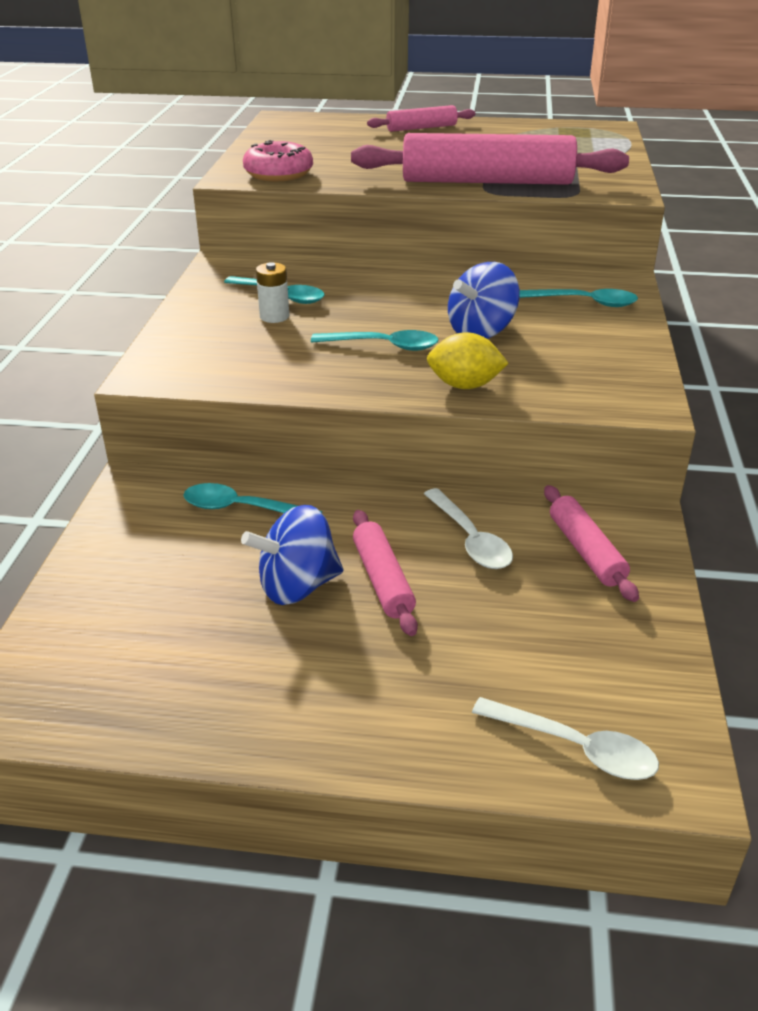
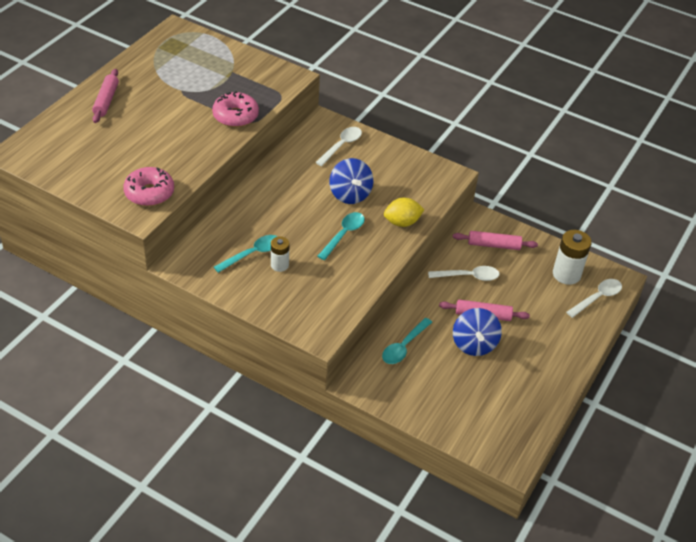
camera: 70 degrees left, 10 degrees up
pink rolling pin [351,133,629,185] -> pink donut [212,91,259,127]
yellow lemon [427,332,509,389] -> yellow lemon turned 45 degrees clockwise [384,198,425,227]
turquoise spoon [520,289,638,307] -> white spoon [315,127,362,166]
none -> white battery [553,230,592,285]

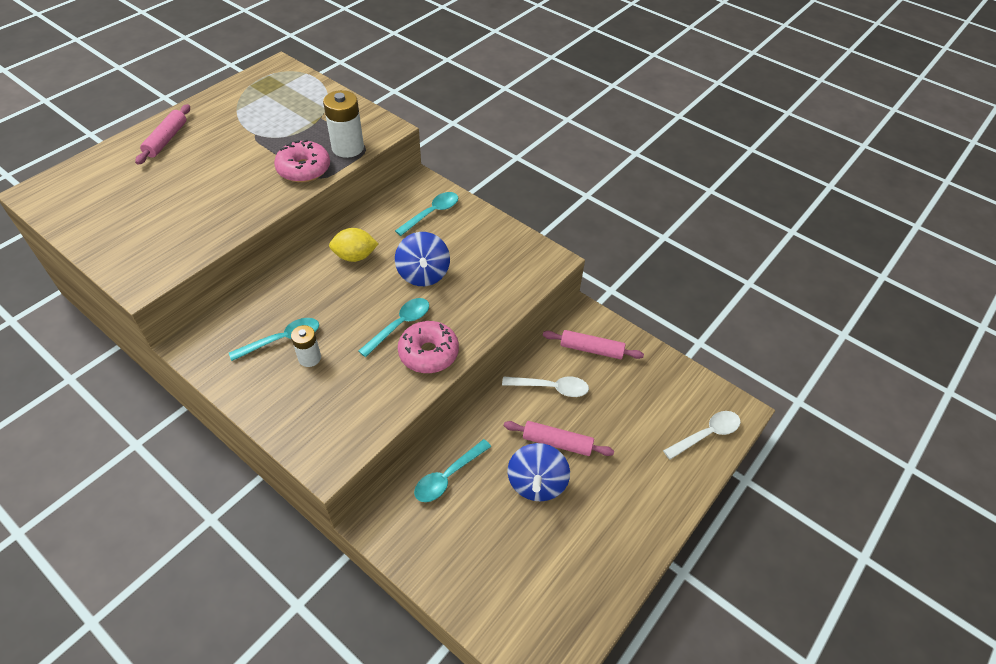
camera: 10 degrees right, 5 degrees up
pink donut [123,167,174,206] -> pink donut moved to [398,321,459,373]
white spoon [315,127,362,166] -> turquoise spoon [395,192,458,236]
yellow lemon [384,198,425,227] -> yellow lemon moved to [329,228,378,262]
white battery [553,230,592,285] -> white battery moved to [323,90,364,158]

